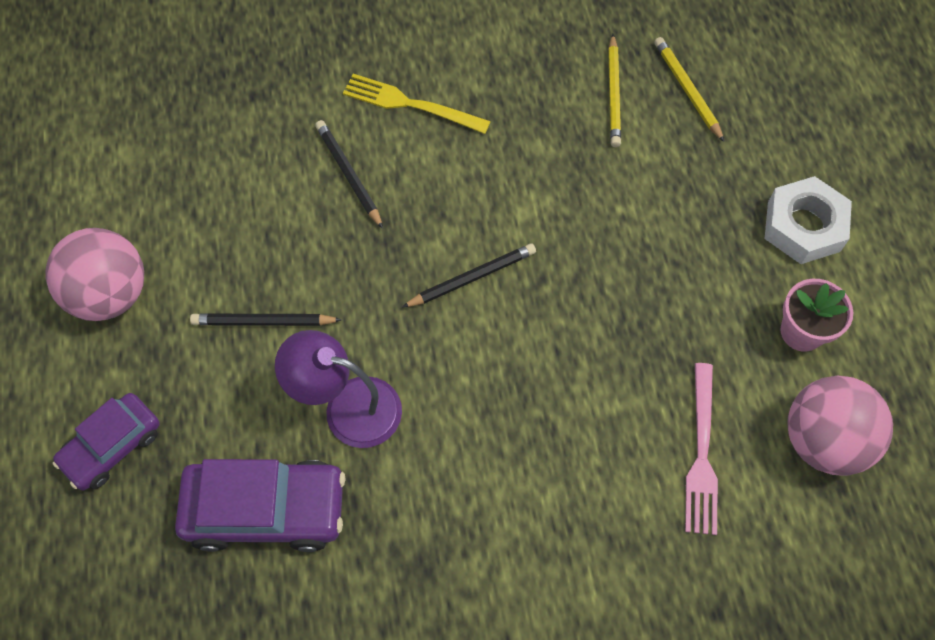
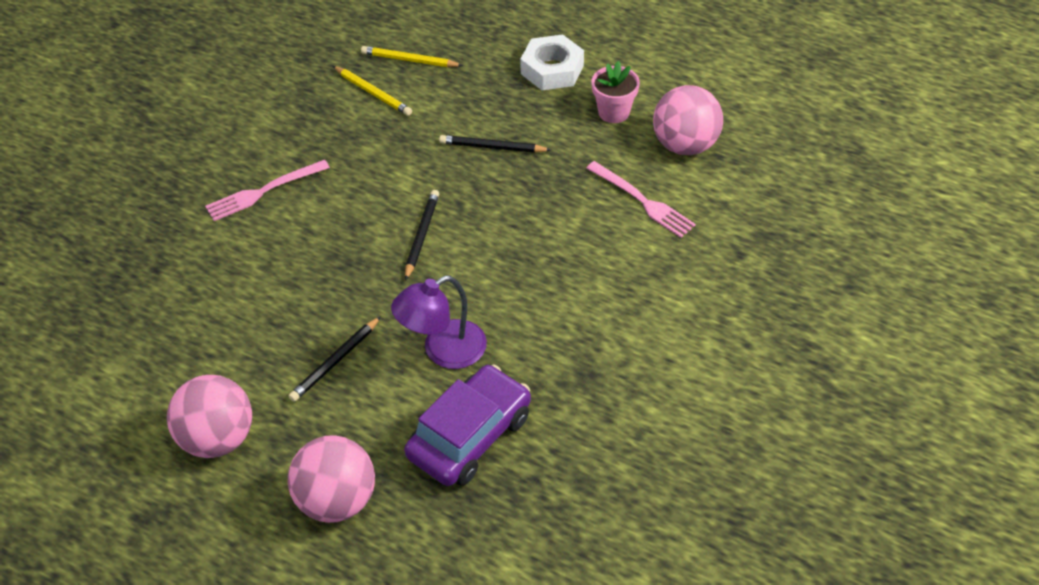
camera: 50 degrees left, 15 degrees down
purple car [53,393,160,490] -> pink ball [288,435,375,523]
black pencil [315,120,383,229] -> black pencil moved to [439,135,551,153]
yellow fork [343,74,491,134] -> pink fork [205,160,330,221]

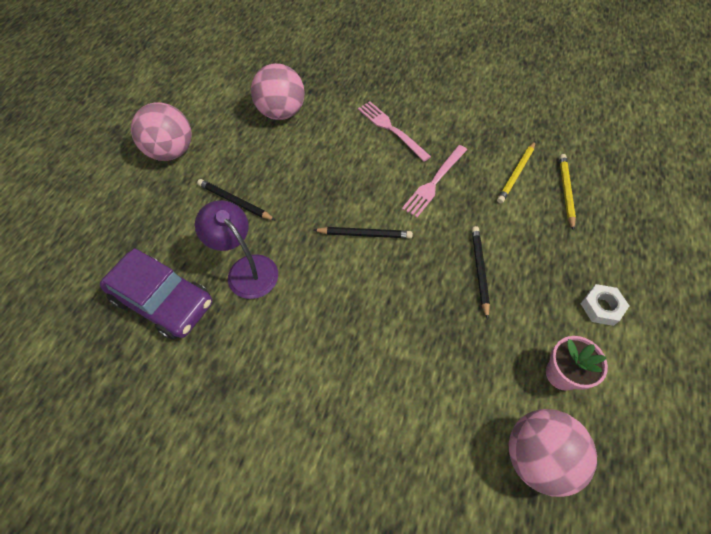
camera: 80 degrees right, 10 degrees up
pink ball [288,435,375,523] -> pink ball moved to [251,63,305,120]
white nut [520,34,584,90] -> white nut [581,284,629,326], size x0.64
pink fork [586,161,696,238] -> pink fork moved to [402,145,467,218]

